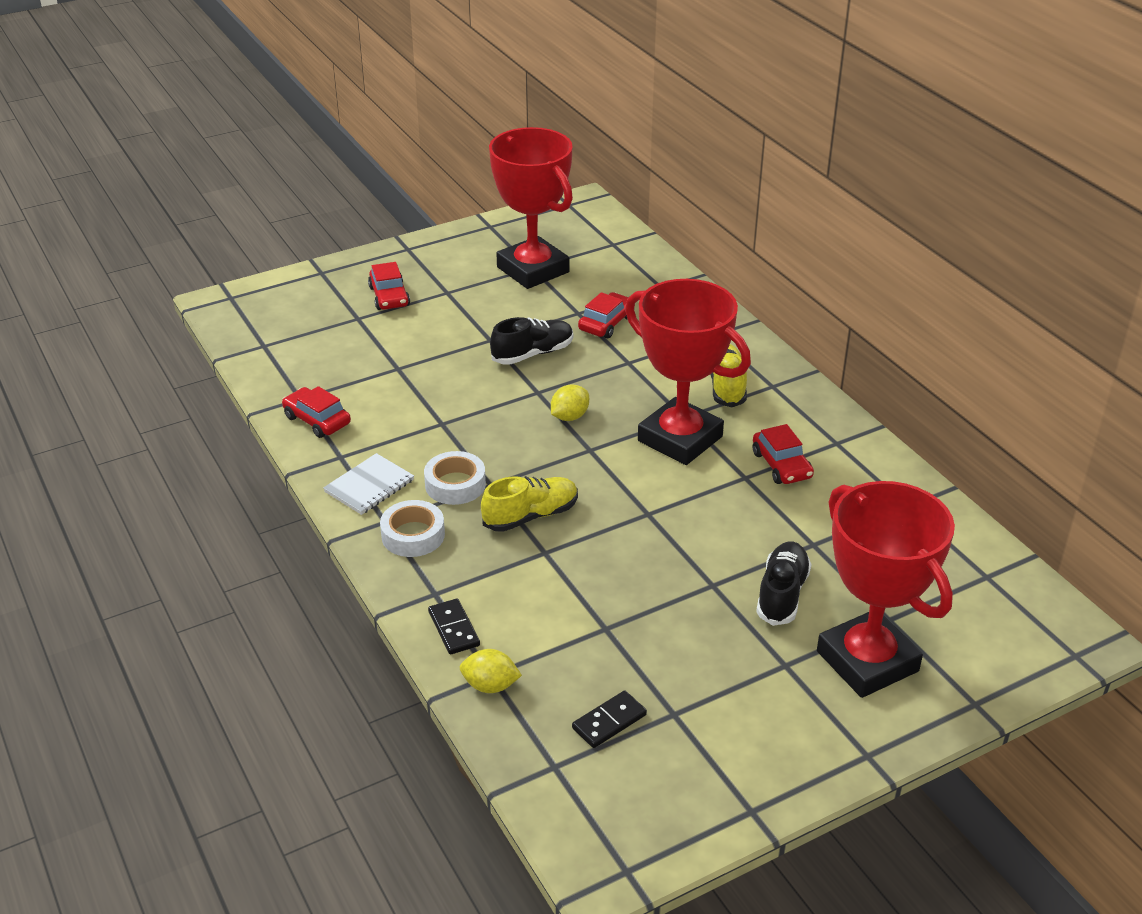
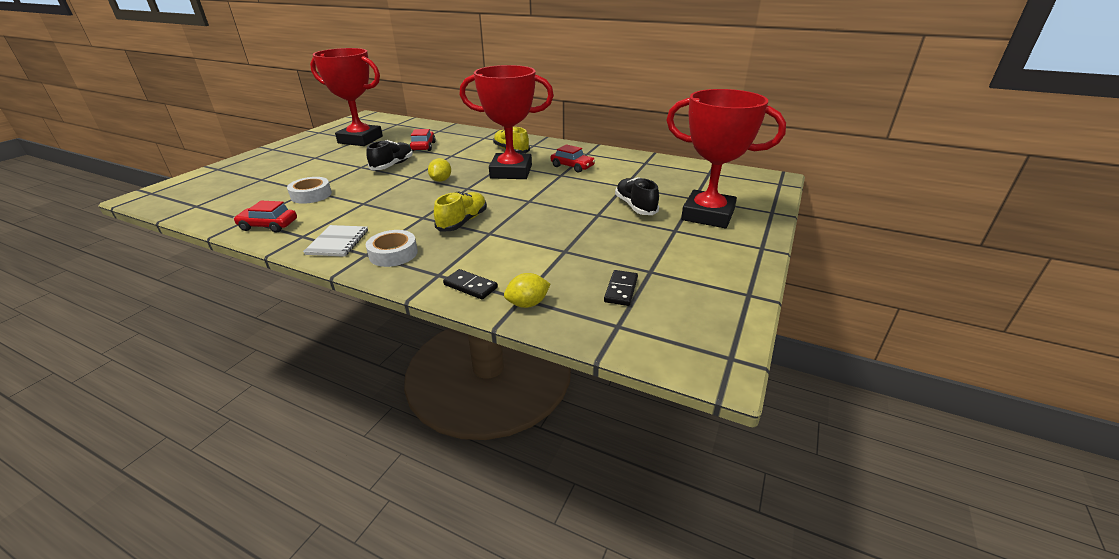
camera: 35 degrees left, 5 degrees down
red car [368,262,410,310] -> none
white tape [424,451,486,505] -> white tape moved to [287,177,332,204]

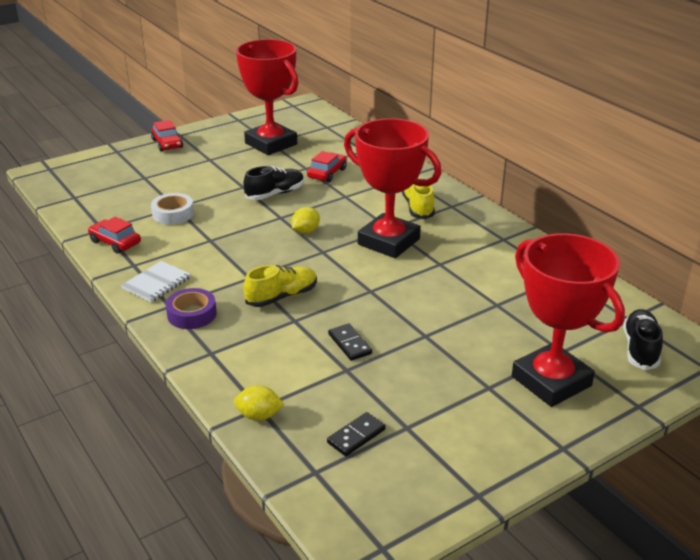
camera: 30 degrees right, 0 degrees up
white tape [366,230,418,267] -> purple tape [166,288,217,329]
black domino [443,269,498,300] -> black domino moved to [328,324,372,361]
red car [551,144,595,173] -> red car moved to [151,120,183,152]
black shoe [615,177,659,215] -> black shoe moved to [623,309,663,370]

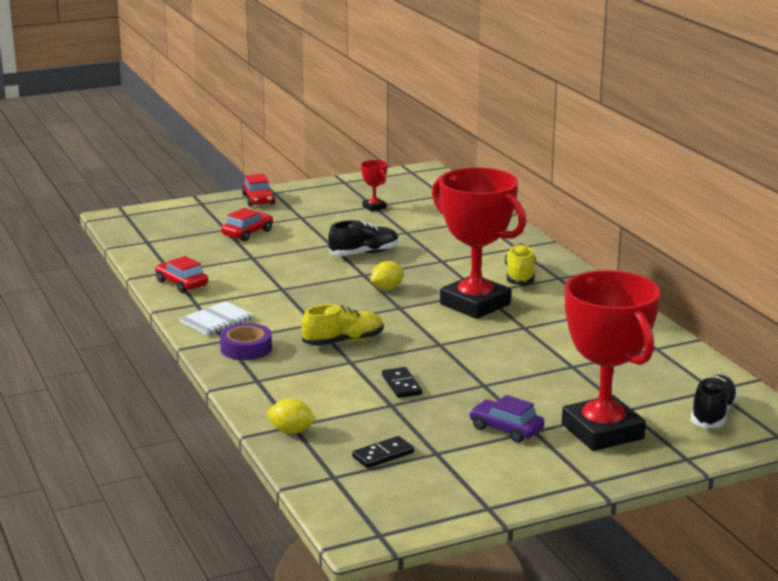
camera: 10 degrees right, 10 degrees down
white tape [151,193,194,225] -> none
red trophy [236,39,298,155] -> red trophy [361,160,387,211], size x0.41
red car [307,151,347,182] -> red car moved to [221,208,273,241]
none -> purple car [469,395,545,443]

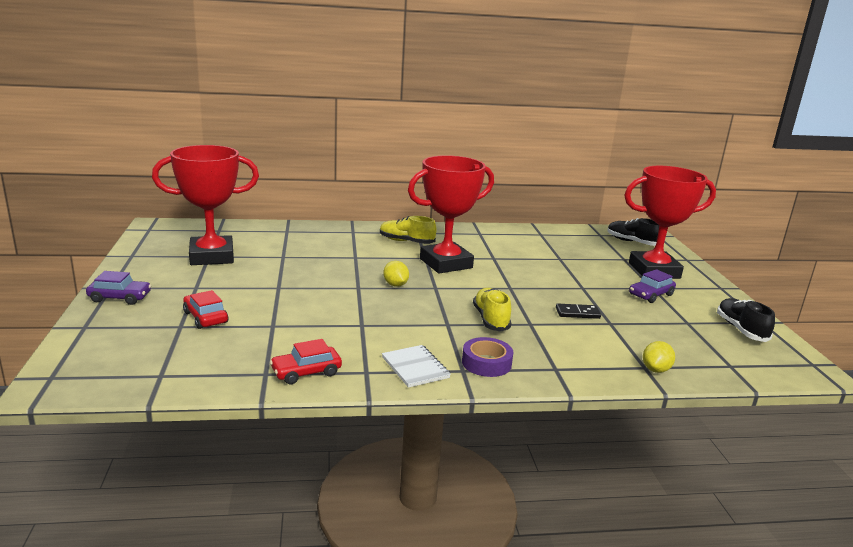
camera: 75 degrees left, 0 degrees up
red car [242,174,275,207] -> purple car [86,271,152,305]
black shoe [328,220,399,256] -> black shoe moved to [717,298,775,342]
black domino [352,436,414,468] -> none
red trophy [361,160,387,211] -> red trophy [152,145,259,265], size x2.47

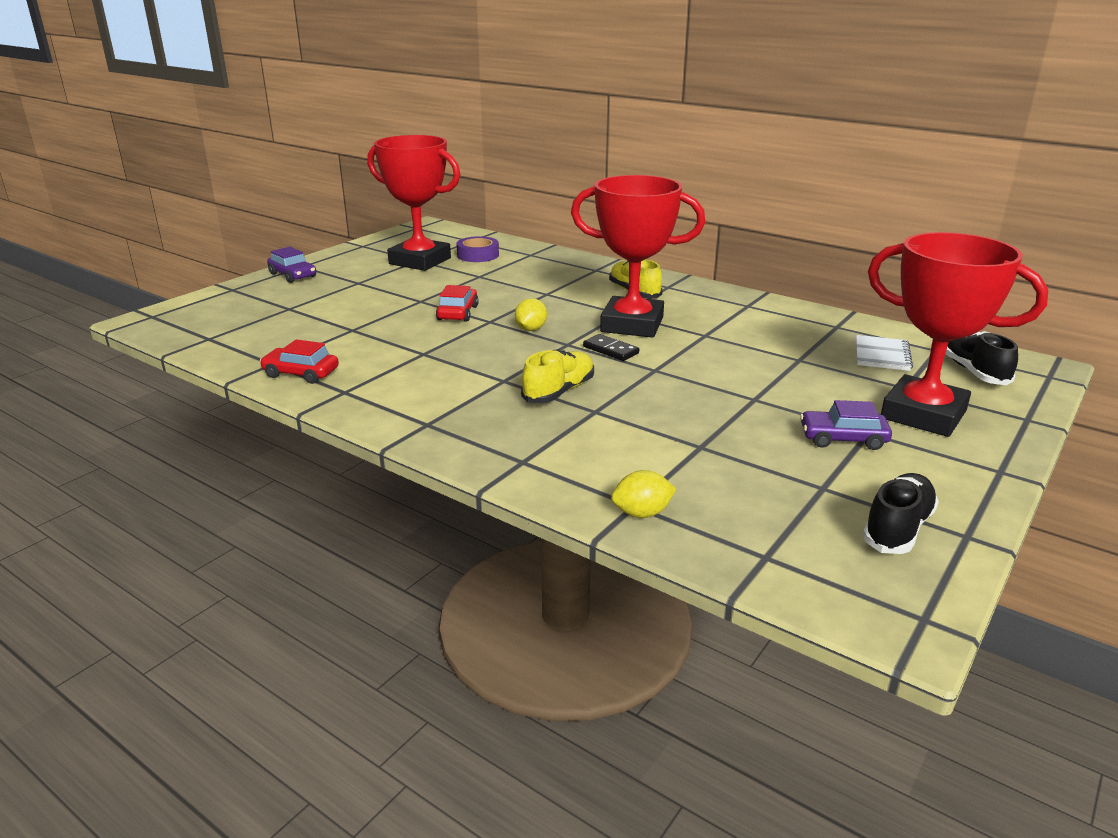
camera: 45 degrees right, 5 degrees up
red car [183,290,228,329] -> red car moved to [436,285,479,322]
white notebook [382,345,451,388] -> white notebook moved to [856,335,913,371]
purple tape [462,337,513,377] -> purple tape moved to [456,236,499,262]
black domino [556,304,601,319] -> black domino moved to [583,334,639,361]

